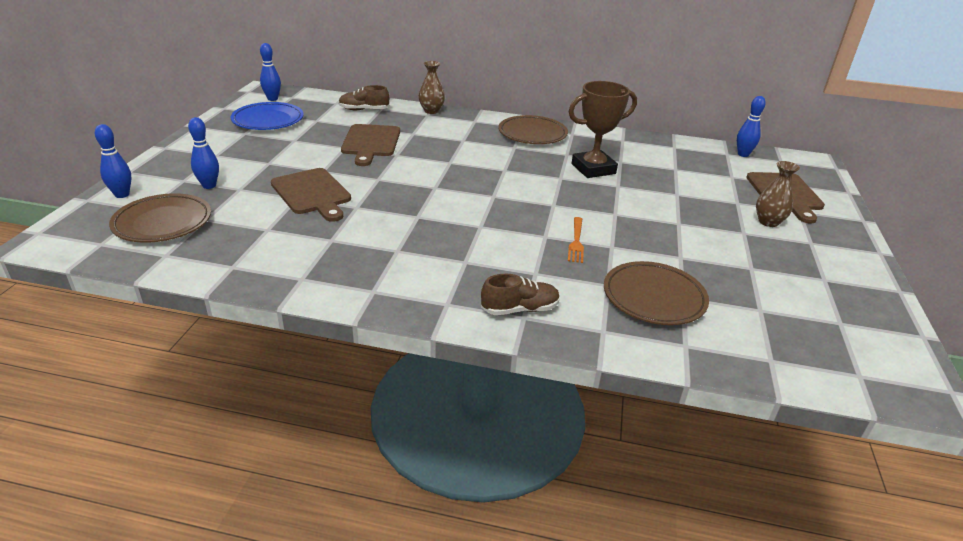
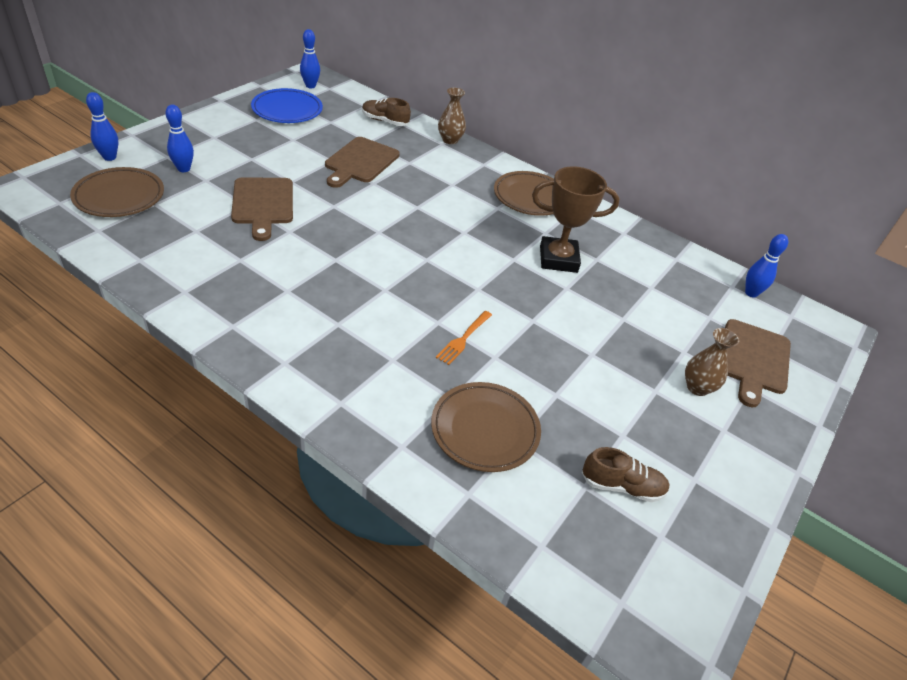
camera: 20 degrees right, 10 degrees up
brown shoe [481,274,560,315] -> brown shoe moved to [582,447,670,502]

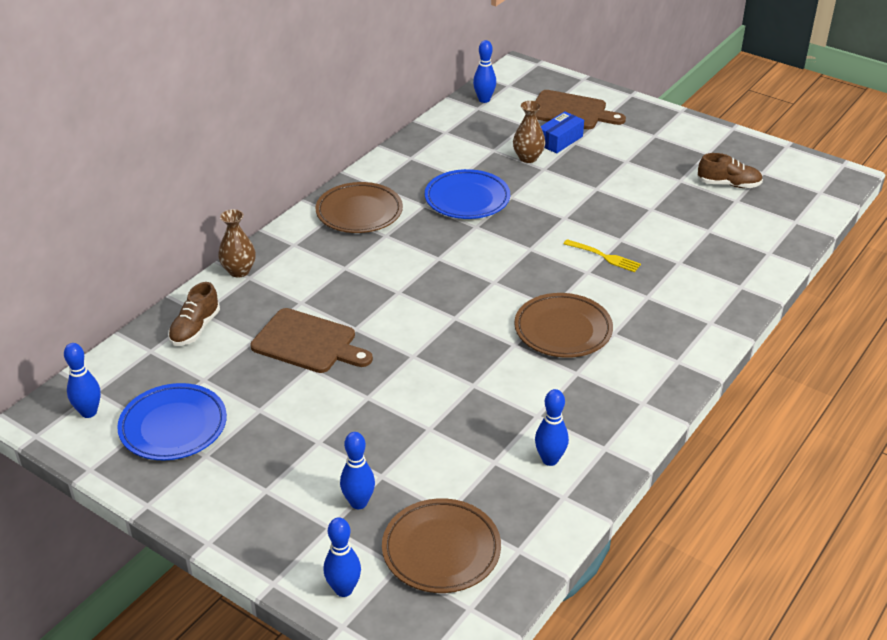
camera: 85 degrees left, 5 degrees down
brown cutting board [231,177,293,241] -> none
brown plate [431,382,541,472] -> brown plate moved to [514,293,613,358]
orange fork [436,311,492,365] -> yellow fork [564,239,641,272]
brown trophy [532,166,620,273] -> blue plate [425,169,510,219]
brown shoe [582,447,670,502] -> brown shoe turned 90 degrees clockwise [697,153,763,188]
brown vase [685,328,739,396] -> brown vase moved to [513,101,545,163]
none -> blue bowling pin [535,389,569,466]
none -> blue box [541,111,584,153]

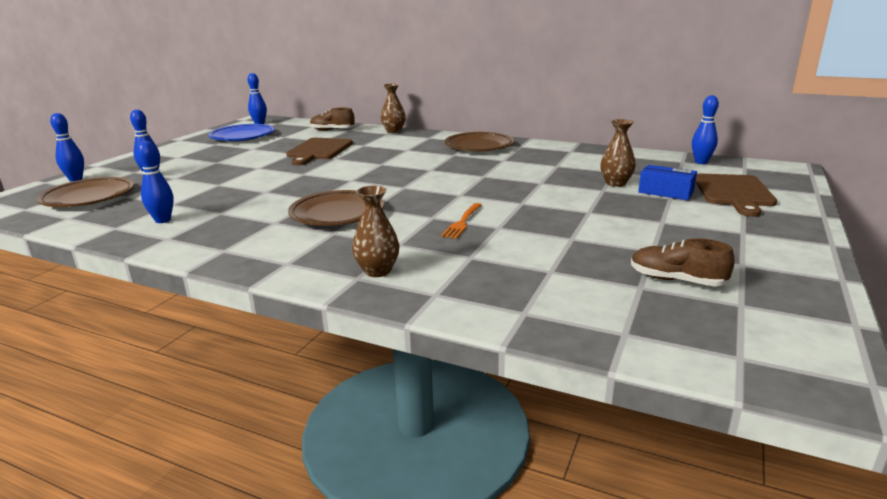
camera: 80 degrees right, 15 degrees down
blue plate [425,169,510,219] -> none
yellow fork [564,239,641,272] -> orange fork [441,203,482,239]
brown shoe [697,153,763,188] -> brown shoe turned 120 degrees clockwise [631,238,735,287]
none -> brown vase [352,186,399,277]

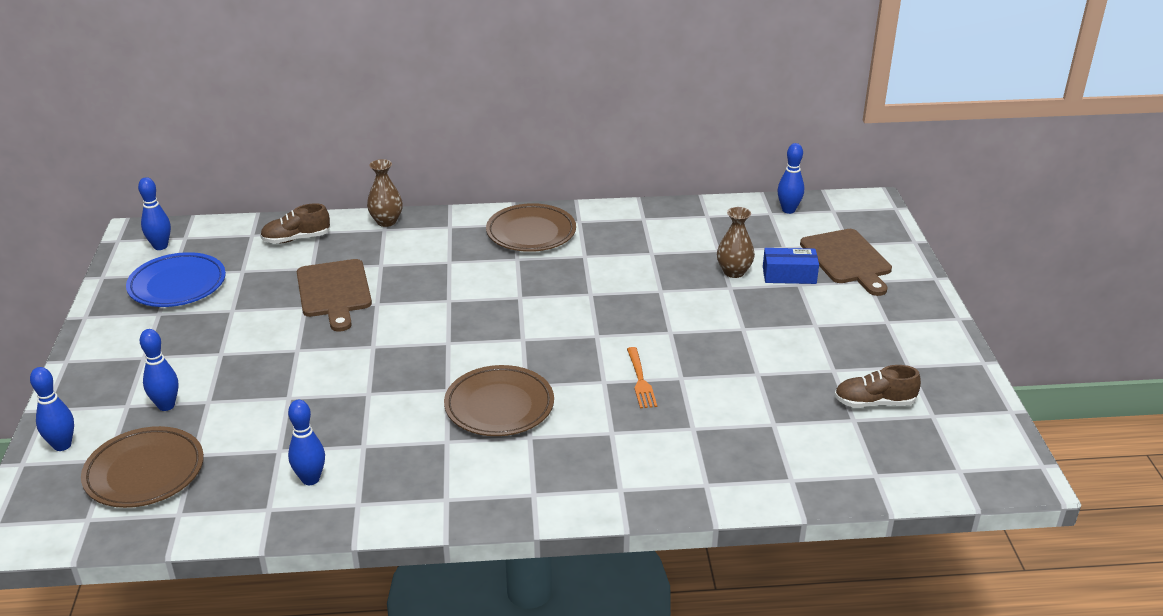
camera: 30 degrees left, 10 degrees up
brown vase [352,186,399,277] -> none

